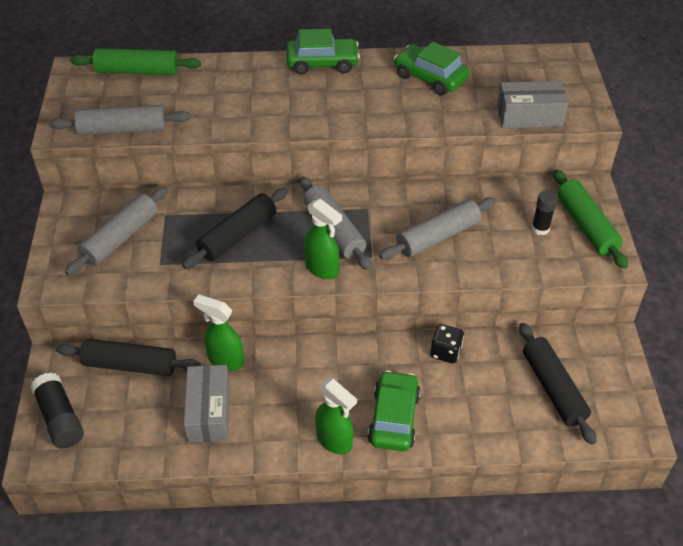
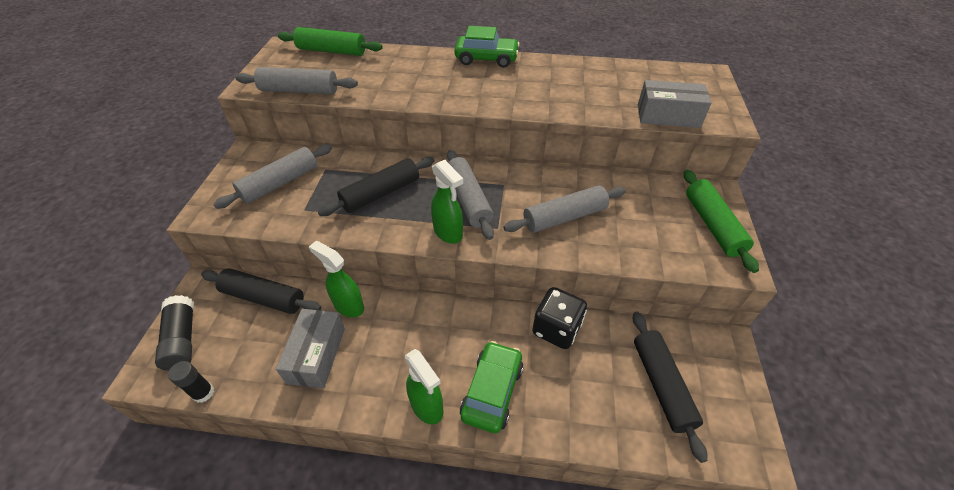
camera: 10 degrees right, 0 degrees up
green car [394,42,469,96] -> none
black dice [430,324,464,363] -> black dice [532,287,587,349], size x1.52
black glue stick [531,190,557,236] -> black glue stick moved to [168,361,214,403]

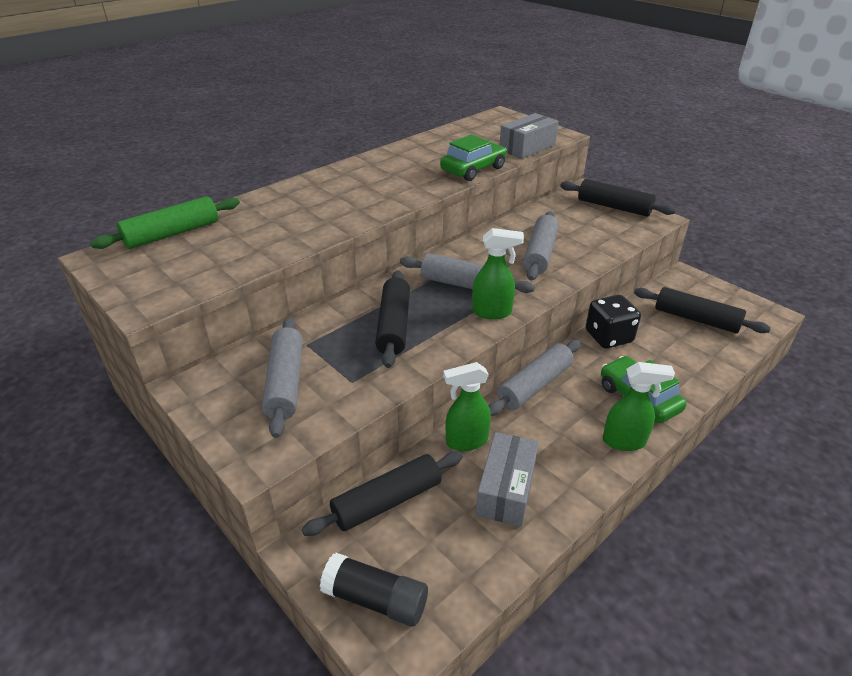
camera: 50 degrees left, 10 degrees down
black glue stick [168,361,214,403] -> none
grey rolling pin [235,67,358,94] -> grey rolling pin moved to [489,340,581,416]
grey box [276,309,345,388] -> grey box turned 60 degrees clockwise [476,432,539,527]
green car [454,26,520,68] -> green car moved to [440,134,507,181]
green rolling pin [684,170,759,273] -> black rolling pin [560,179,676,216]

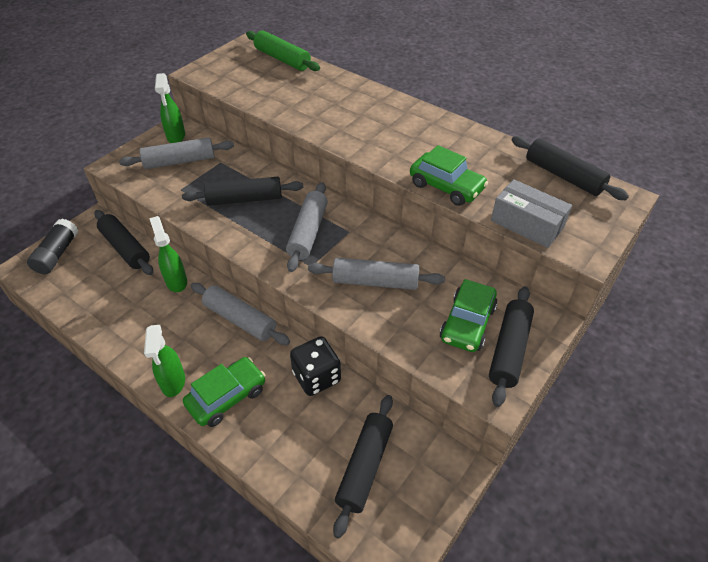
camera: 80 degrees right, 10 degrees up
green spray bottle [472,228,524,319] -> green spray bottle moved to [155,73,185,143]
grey box [476,432,539,527] -> none
none -> green car [440,279,497,352]
none -> black rolling pin [512,136,629,200]

